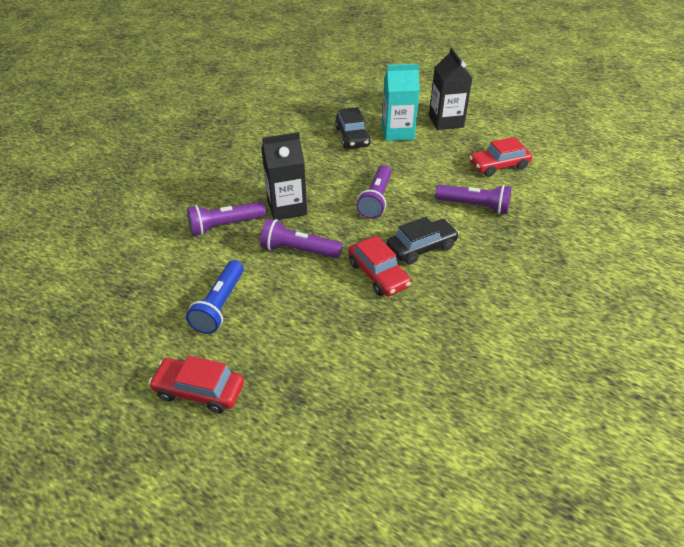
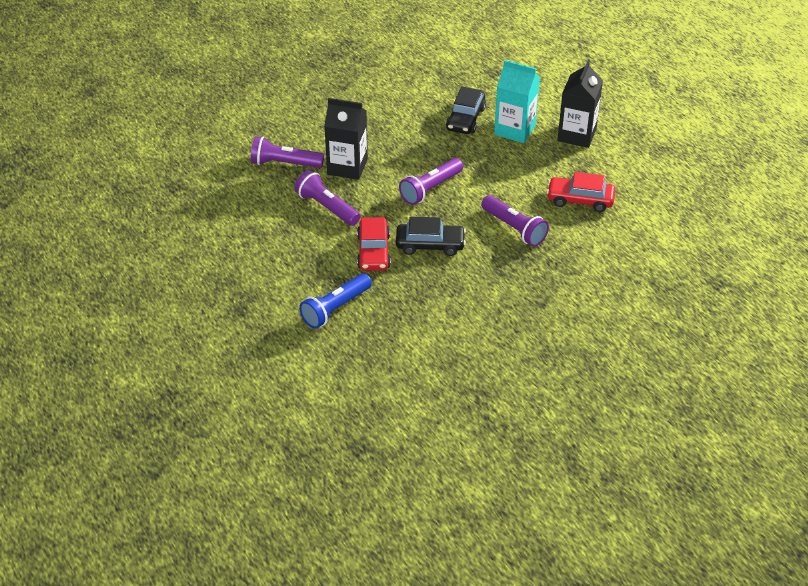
camera: 30 degrees right, 0 degrees up
red car [149,356,244,413] -> none
blue flashlight [186,260,244,334] -> blue flashlight moved to [299,273,372,329]

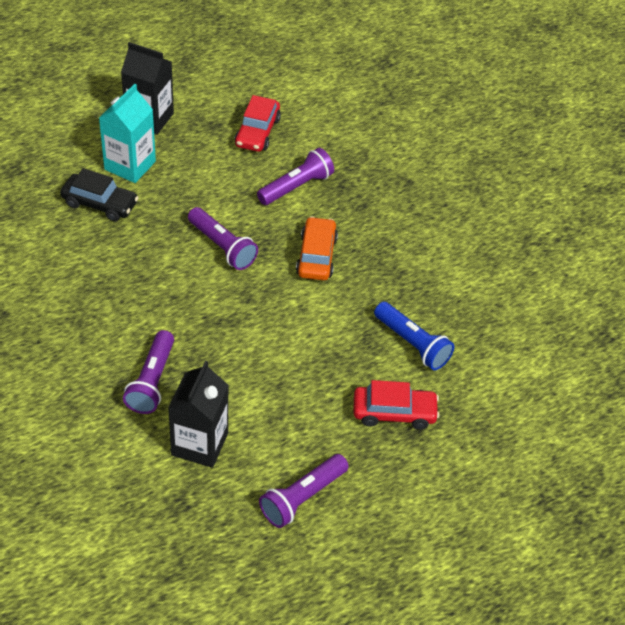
camera: 90 degrees left, 5 degrees up
purple flashlight [294,170,361,226] -> purple flashlight moved to [259,454,349,528]
black carton [324,98,368,180] -> black carton moved to [168,361,229,468]
red car [357,217,391,271] -> red car moved to [353,380,439,430]
black car [396,217,466,256] -> orange car [296,216,338,280]

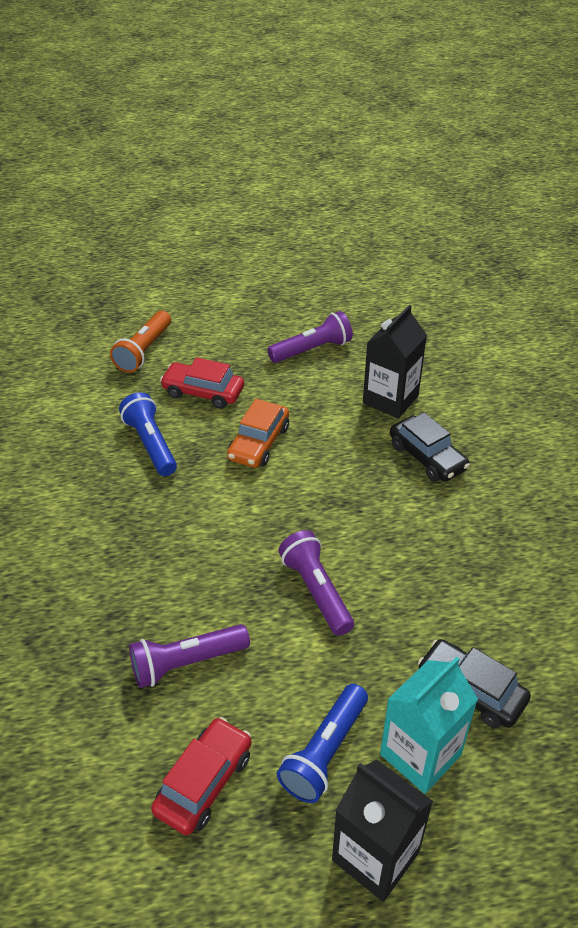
camera: 160 degrees left, 5 degrees down
purple flashlight [123,330,174,414] -> black car [390,412,470,482]
orange car [296,216,338,280] -> orange car moved to [227,399,289,468]
none -> orange flashlight [110,311,171,373]
none -> blue flashlight [277,684,368,803]

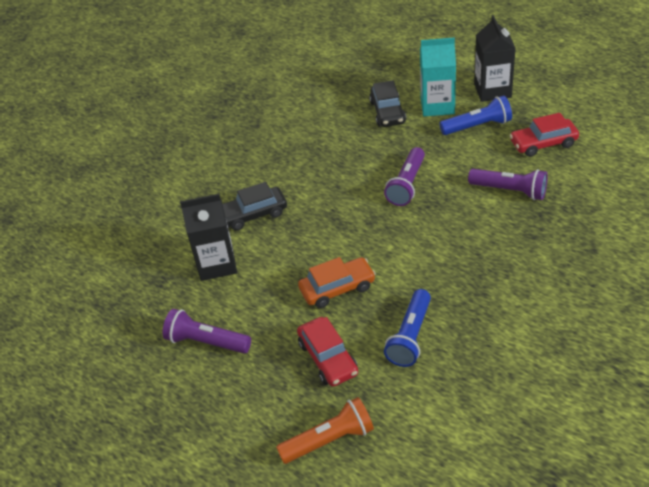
camera: 130 degrees left, 0 degrees up
black car [390,412,470,482] -> black car turned 120 degrees counterclockwise [222,182,287,231]

